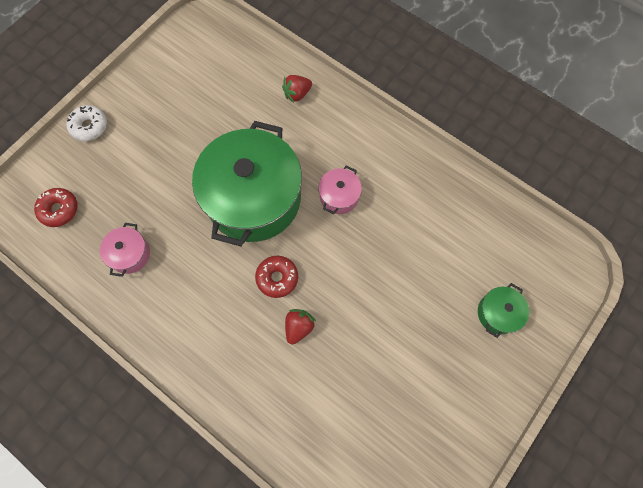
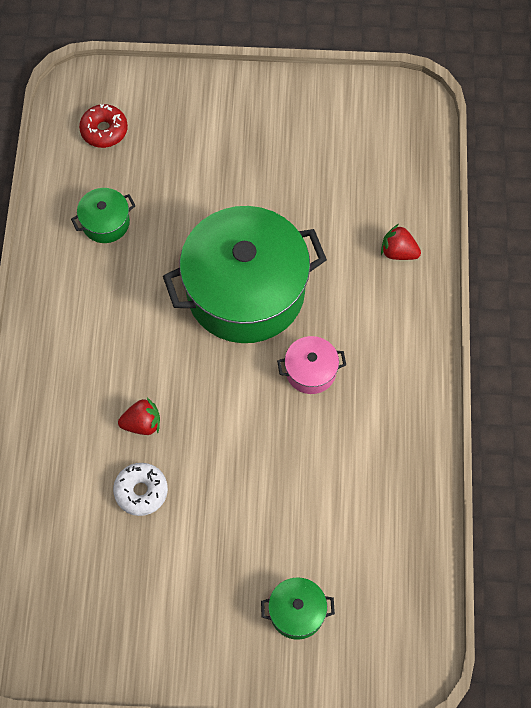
camera: 55 degrees right, 5 degrees down
white donut [67,105,107,141] -> white donut moved to [113,463,168,516]
pink pot [100,223,150,277] -> green pot [71,188,136,243]
red donut [255,256,298,298] -> none

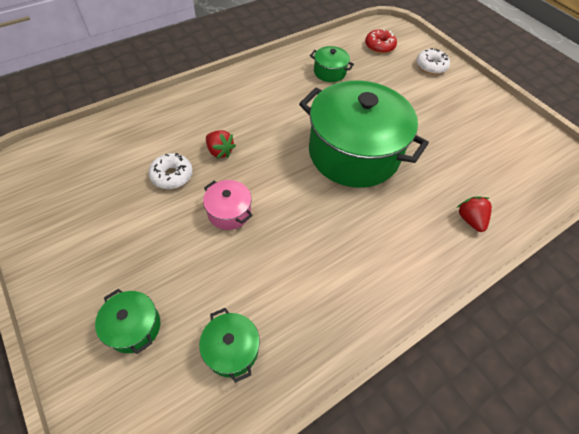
camera: 50 degrees right, 10 degrees down
pink pot [277,336,346,394] -> pink pot moved to [203,180,253,230]
none -> green pot [199,308,260,383]
none -> white donut [416,48,450,74]

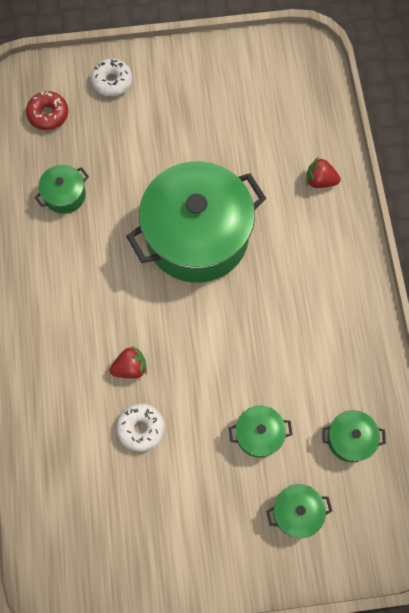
camera: 60 degrees left, 15 degrees up
pink pot [203,180,253,230] -> none
none -> green pot [229,406,293,458]

